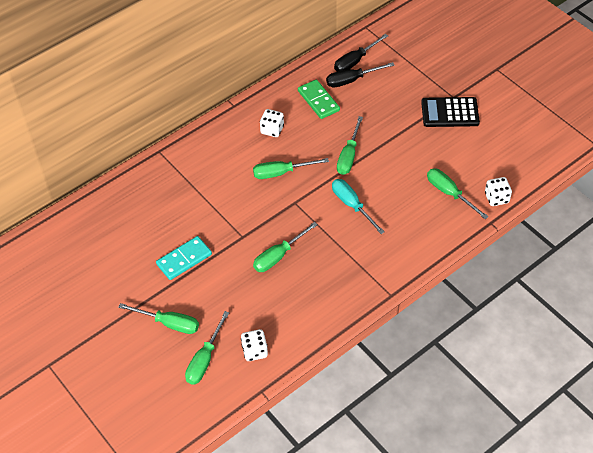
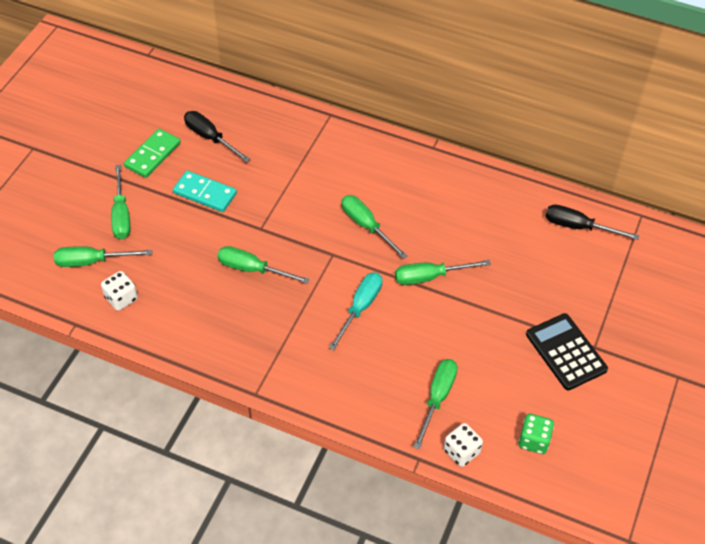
camera: 60 degrees right, 0 degrees up
white dice [260,109,284,137] -> none
green domino [298,79,340,119] -> green domino moved to [124,129,181,178]
black screwdriver [326,62,395,88] -> black screwdriver moved to [184,111,250,162]
none -> green dice [518,414,554,454]

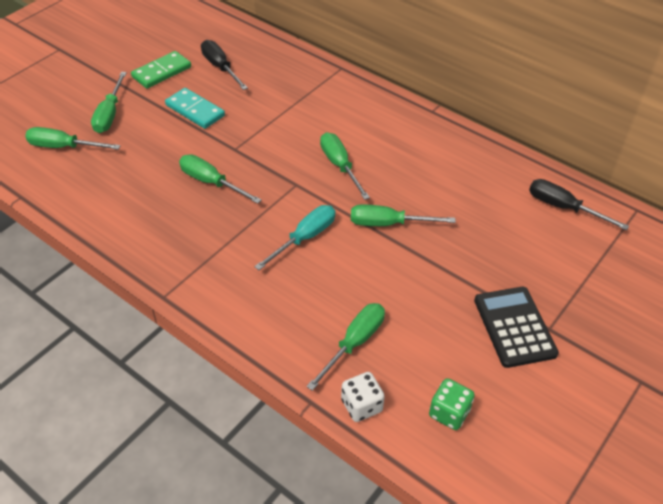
camera: 15 degrees right, 5 degrees down
white dice [101,271,138,311] -> none

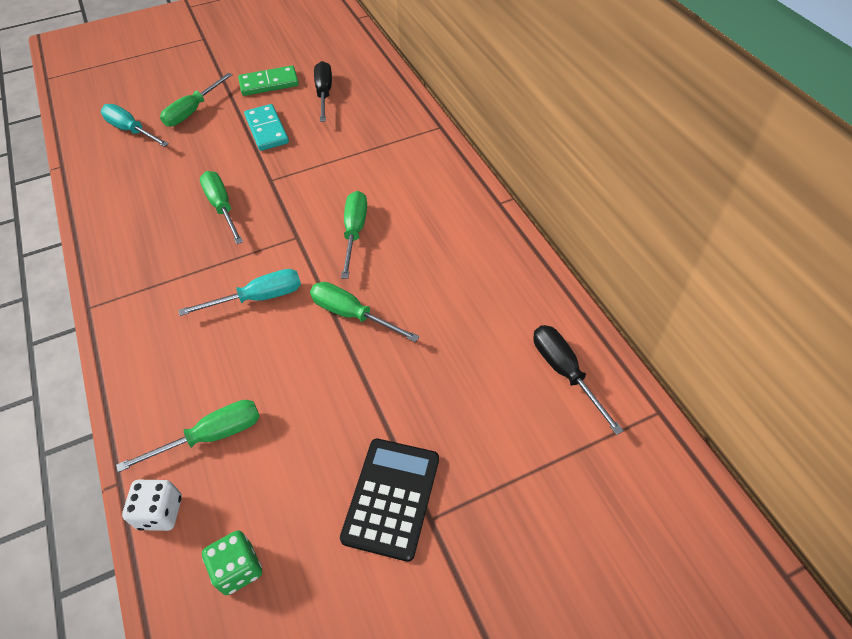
camera: 30 degrees right, 5 degrees up
green screwdriver [25,127,121,150] -> turquoise screwdriver [101,104,169,147]

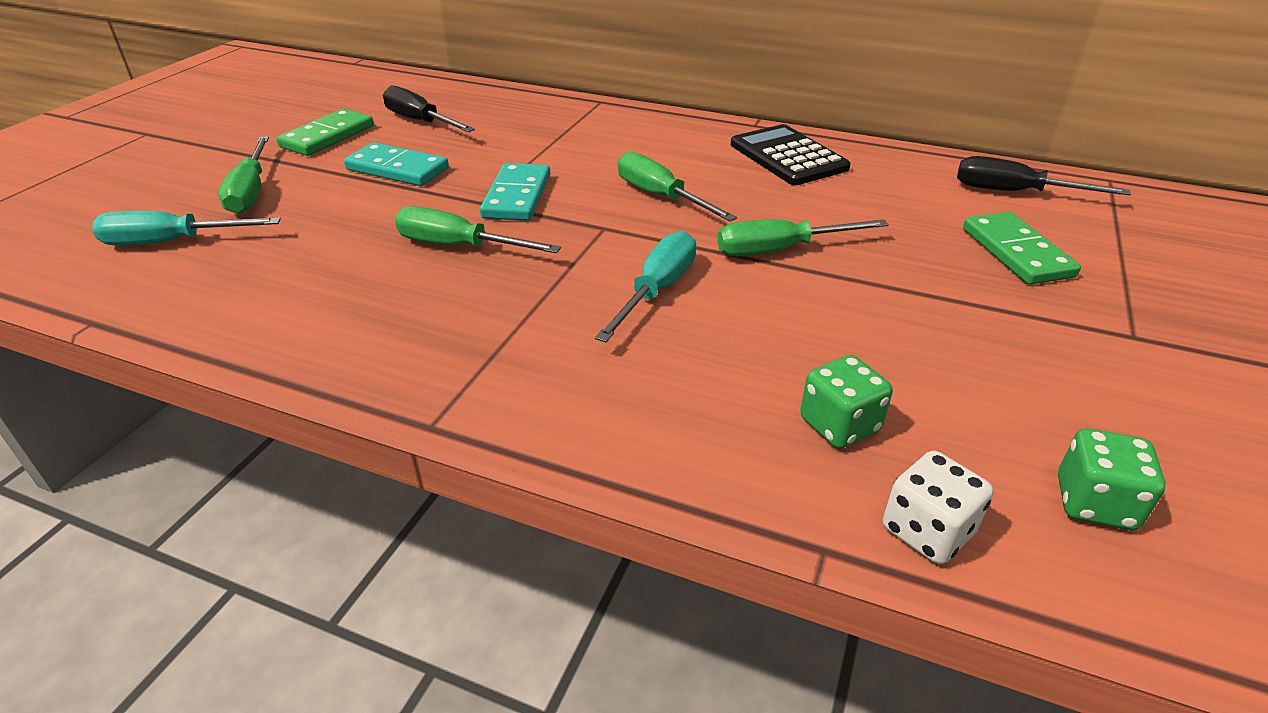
camera: 45 degrees left, 15 degrees down
green screwdriver [116,400,260,472] -> green dice [800,355,893,449]
black calculator [340,439,439,562] -> black calculator moved to [731,124,851,185]
none -> turquoise domino [480,163,550,221]
none -> green domino [963,212,1081,285]

